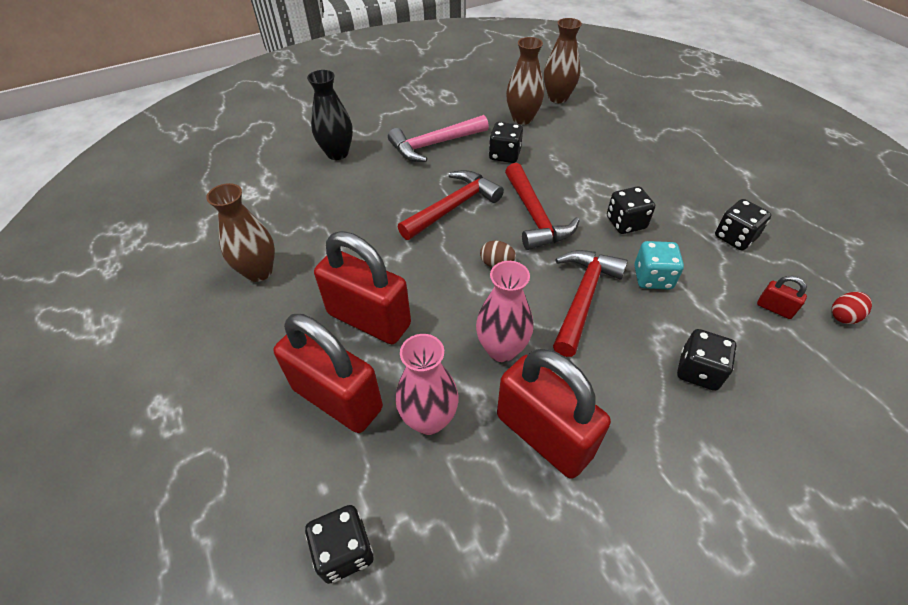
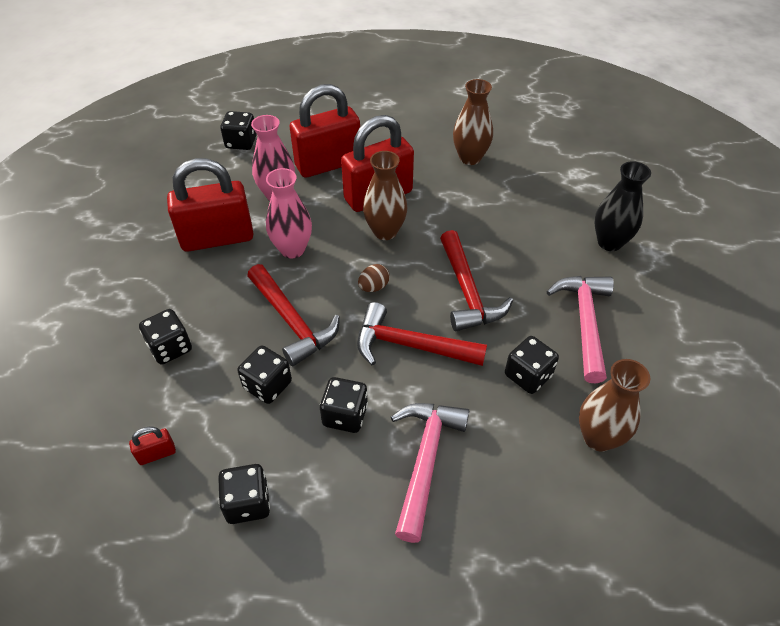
camera: 120 degrees right, 0 degrees up
brown vase [544,18,582,103] -> brown vase moved to [363,151,407,240]
turquoise dice [634,241,684,289] -> black dice [237,345,292,404]
red egg [832,292,872,324] -> none
none -> pink hammer [391,403,469,543]

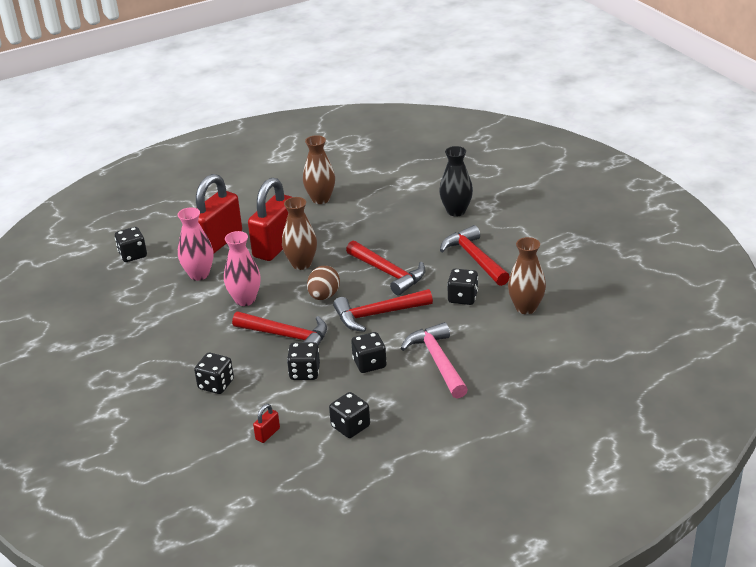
camera: 30 degrees left, 15 degrees down
red padlock [167,158,254,252] -> none
brown egg [358,264,390,292] -> brown egg [307,266,340,300], size x1.55
pink hammer [547,276,614,383] -> red hammer [440,225,510,286]

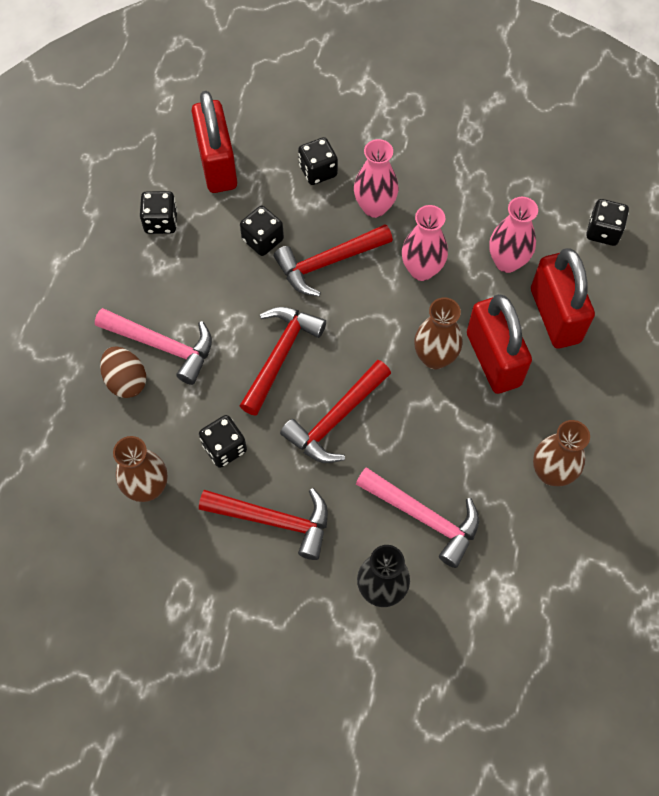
camera: 130 degrees right, 30 degrees up
red padlock [253,404,280,443] -> red padlock [192,91,237,193], size x2.48
brown egg [307,266,340,300] -> brown egg moved to [100,347,146,398]
red hammer [346,241,425,295] -> red hammer turned 45 degrees counterclockwise [280,360,391,463]
black dice [351,332,387,373] -> none
none -> pink vase [354,139,398,218]
none -> pink hammer [356,467,479,568]

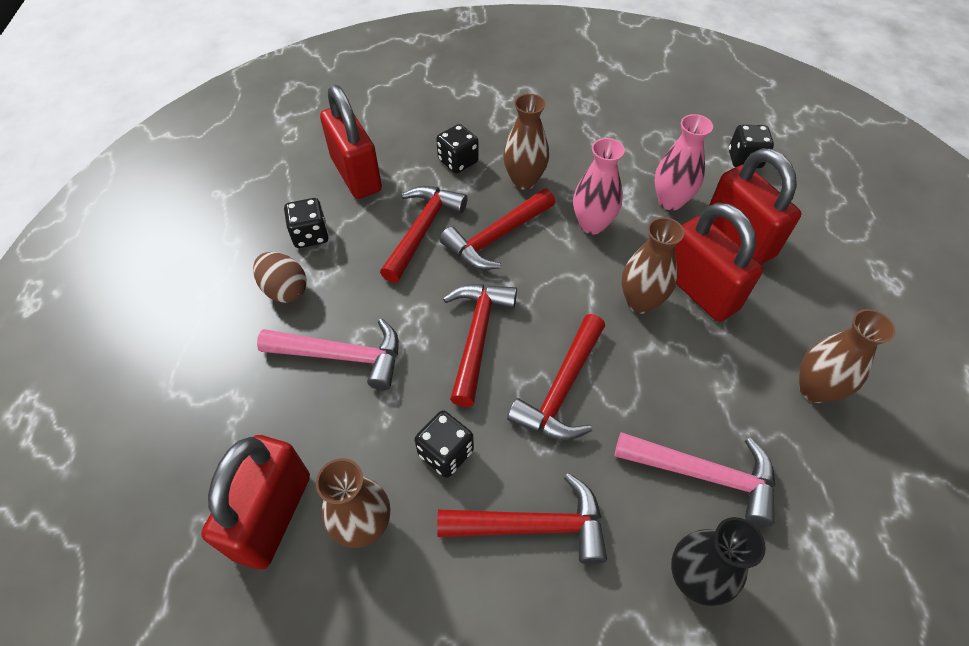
camera: 15 degrees left, 10 degrees down
brown egg [100,347,146,398] -> brown egg moved to [253,252,307,303]
black dice [240,206,284,256] -> red hammer [380,186,468,283]
pink vase [354,139,398,218] -> brown vase [503,94,549,190]
none -> red padlock [201,435,310,569]

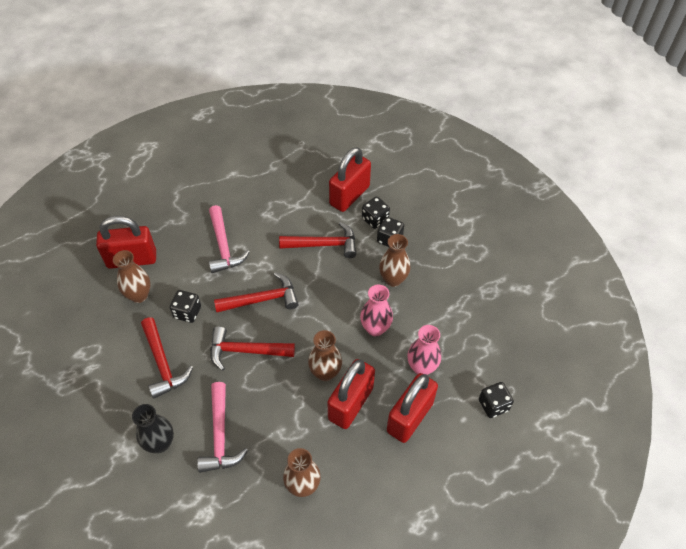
camera: 65 degrees right, 0 degrees up
brown egg [253,252,307,303] -> none
black dice [284,198,329,248] -> black dice moved to [362,197,390,229]
red hammer [440,189,555,270] -> none

